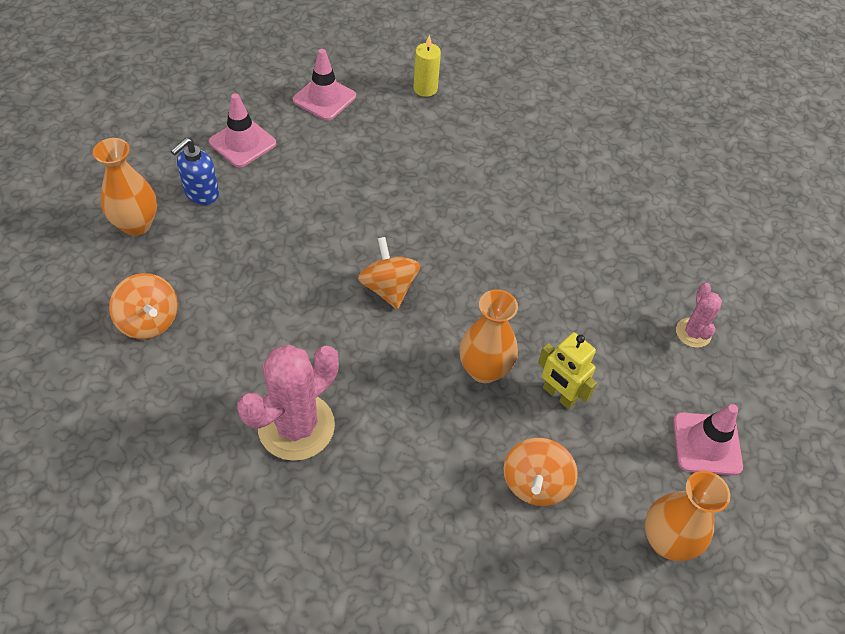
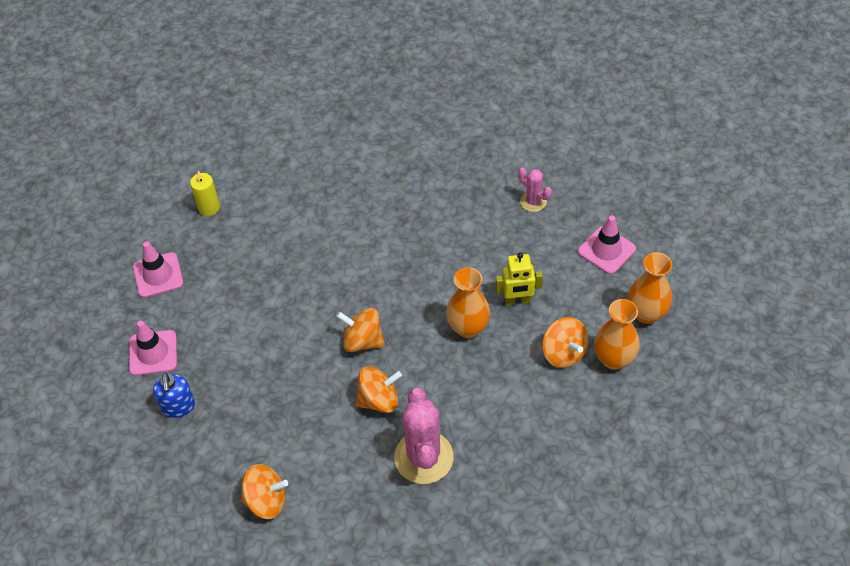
camera: 45 degrees left, 0 degrees up
orange vase [93,138,157,236] -> orange vase moved to [594,299,640,370]
none -> orange spinning top [356,366,402,413]

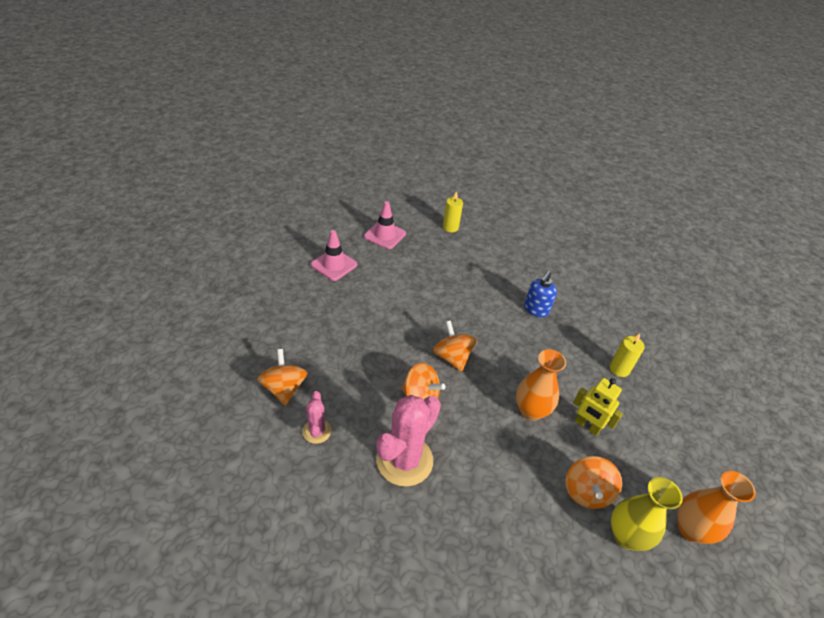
camera: 40 degrees right, 10 degrees down
blue soap dispenser [153,372,195,418] -> blue soap dispenser moved to [524,271,557,317]
orange spinning top [241,464,288,519] -> orange spinning top turned 150 degrees counterclockwise [257,349,307,406]
pink cactus [518,168,552,212] -> pink cactus moved to [302,391,332,444]
pink traffic cone [578,215,636,274] -> none
orange vase [594,299,640,370] -> yellow vase [611,477,683,551]
none -> yellow candle [610,333,645,377]

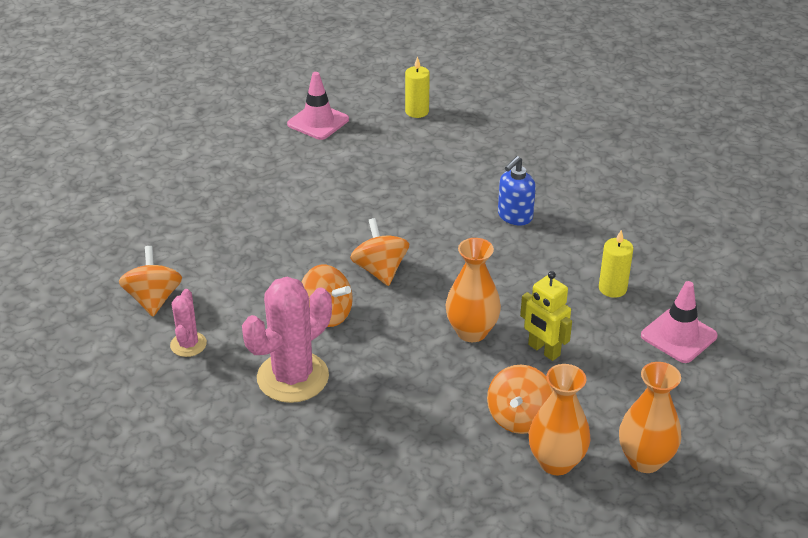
camera: 10 degrees right, 5 degrees down
pink traffic cone [311,230,357,281] -> pink traffic cone moved to [641,281,718,363]
yellow vase [611,477,683,551] -> orange vase [529,364,591,475]

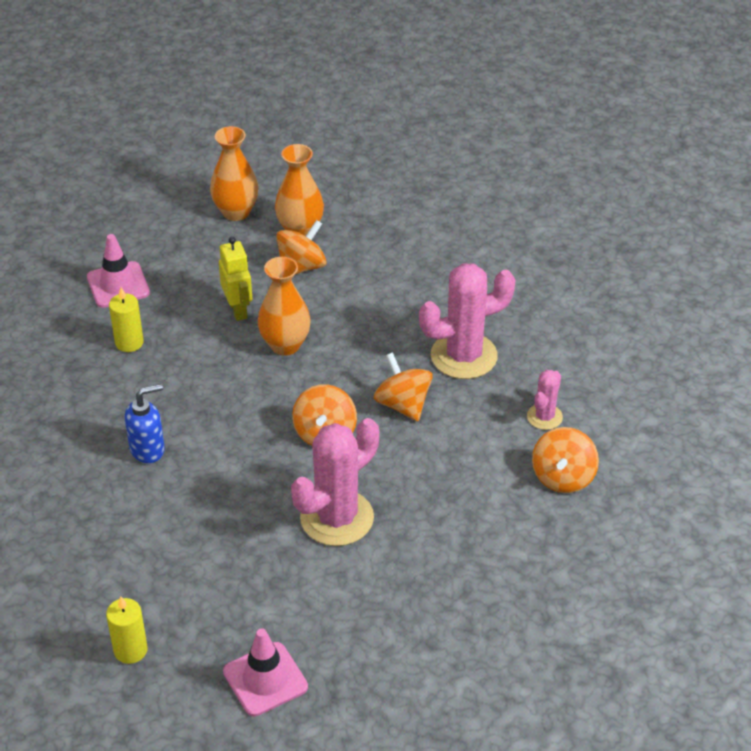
camera: 155 degrees left, 5 degrees up
none -> pink cactus [291,418,379,546]

